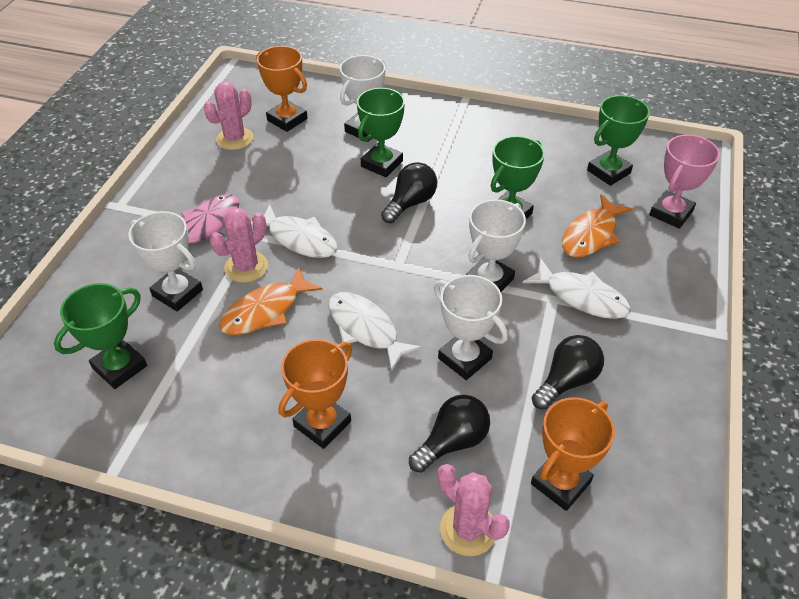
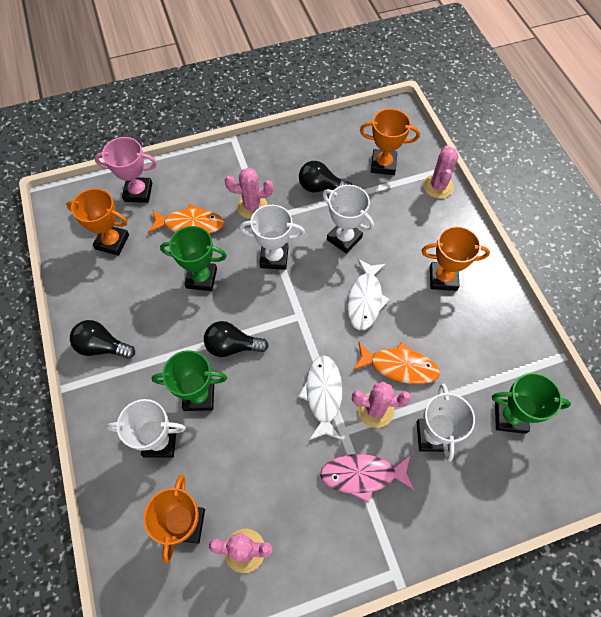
camera: 125 degrees left, 15 degrees up
black light bulb [409,395,490,473] -> black light bulb moved to [70,320,135,359]
white trophy [434,275,508,380] -> white trophy turned 60 degrees counterclockwise [323,185,374,254]
white fish [523,258,631,319] -> pink cactus [225,168,273,219]
green trophy [587,95,650,186] -> orange trophy [66,188,129,256]

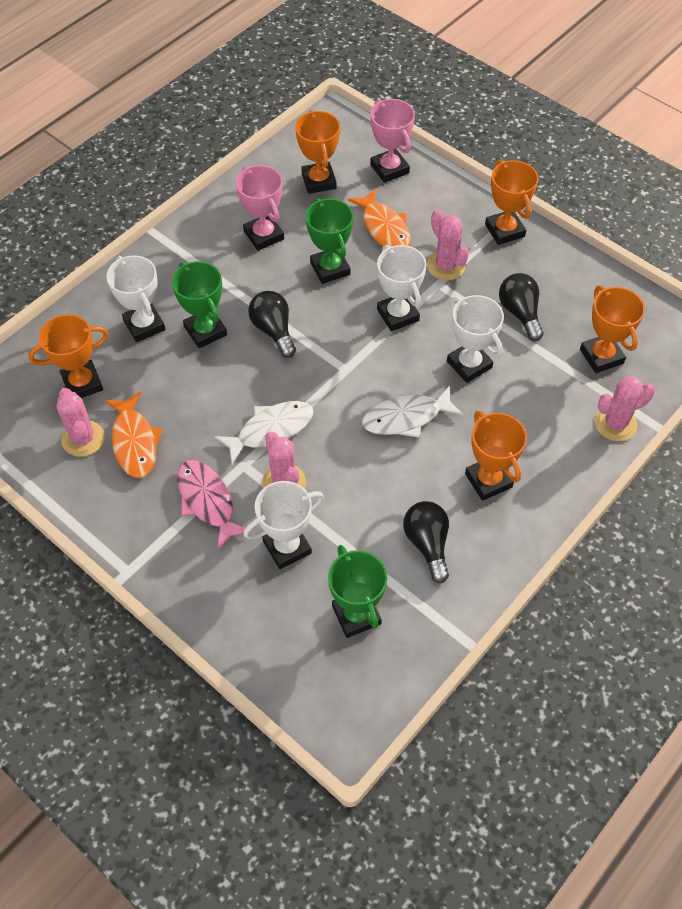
camera: 60 degrees right, 5 degrees down
black light bulb [70,320,135,359] -> black light bulb moved to [403,501,449,583]
white trophy [323,185,374,254] -> white trophy turned 45 degrees counterclockwise [447,295,504,383]
orange fish [353,342,440,384] -> orange fish moved to [105,391,163,478]
none -> pink trophy [236,165,284,251]
none -> orange trophy [485,160,539,245]

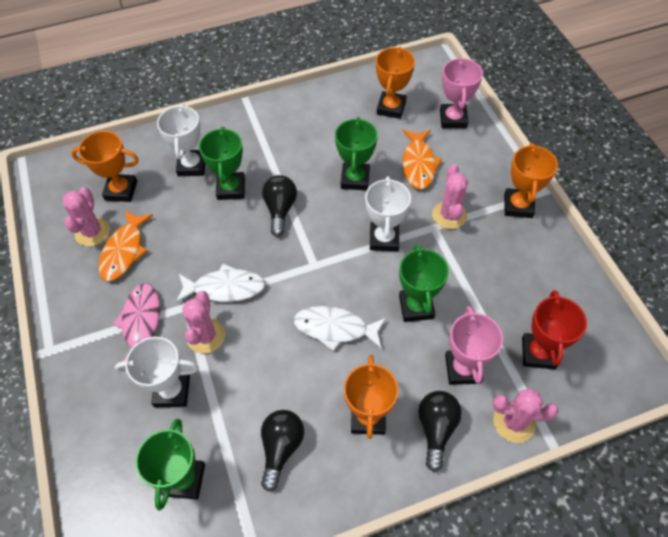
camera: 30 degrees right, 0 degrees up
pink trophy [236,165,284,251] -> pink trophy moved to [445,306,503,385]
white trophy [447,295,504,383] -> green trophy [399,244,449,322]
black light bulb [499,273,544,341] -> black light bulb moved to [418,391,462,472]
orange trophy [580,286,645,373] -> red trophy [522,290,587,370]

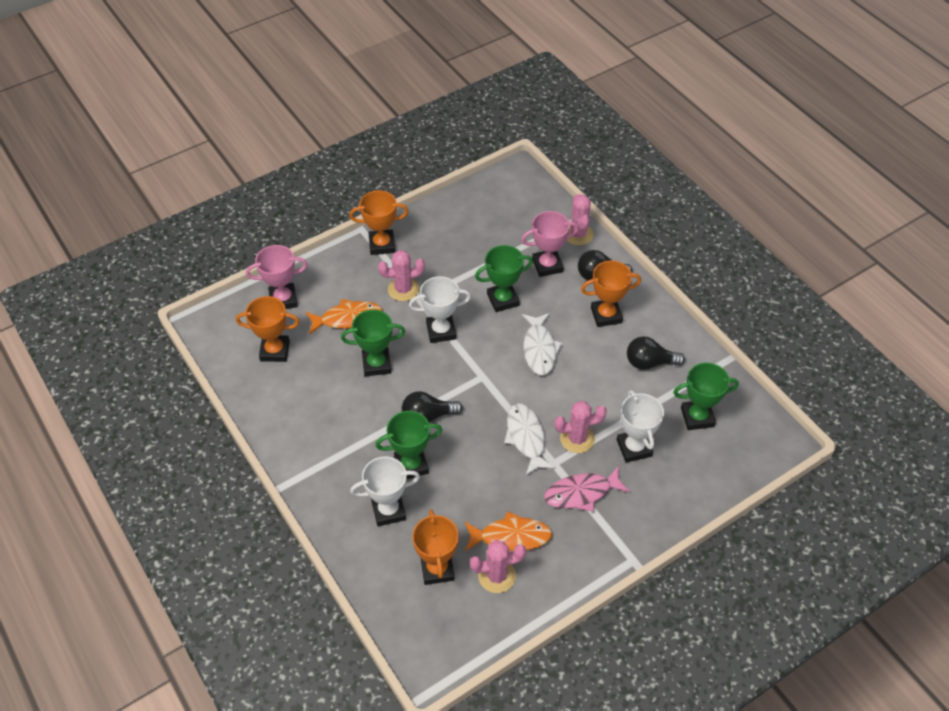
camera: 105 degrees left, 5 degrees down
red trophy [522,290,587,370] -> none

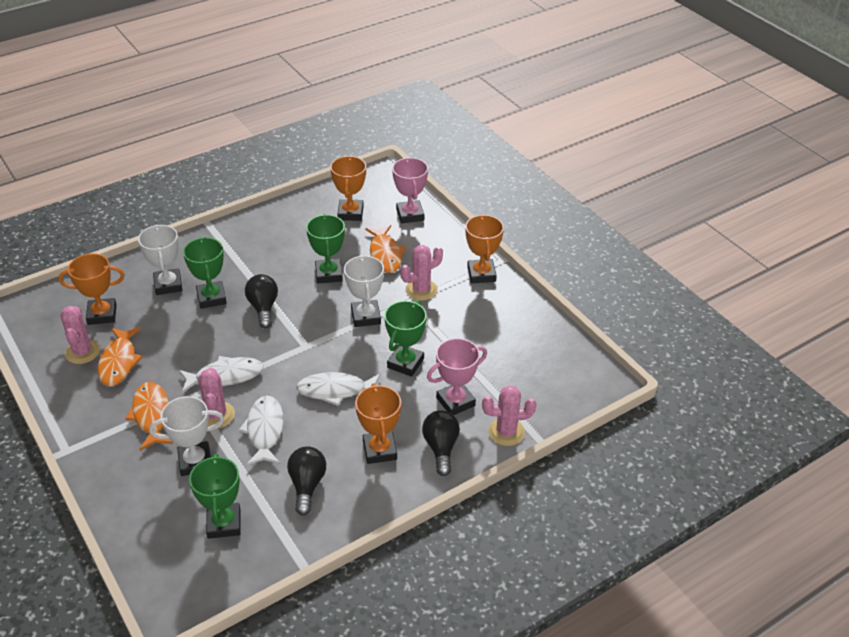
camera: 90 degrees right, 10 degrees down
pink cactus [378,250,425,301] -> pink cactus turned 75 degrees clockwise [400,245,443,301]
green trophy [475,245,533,312] -> green trophy turned 45 degrees clockwise [384,301,427,377]
pink trophy [521,211,579,277] -> pink trophy turned 75 degrees clockwise [427,338,487,415]
pink fish [544,466,630,512] -> orange fish [125,382,173,450]
none -> white fish [239,396,284,465]

